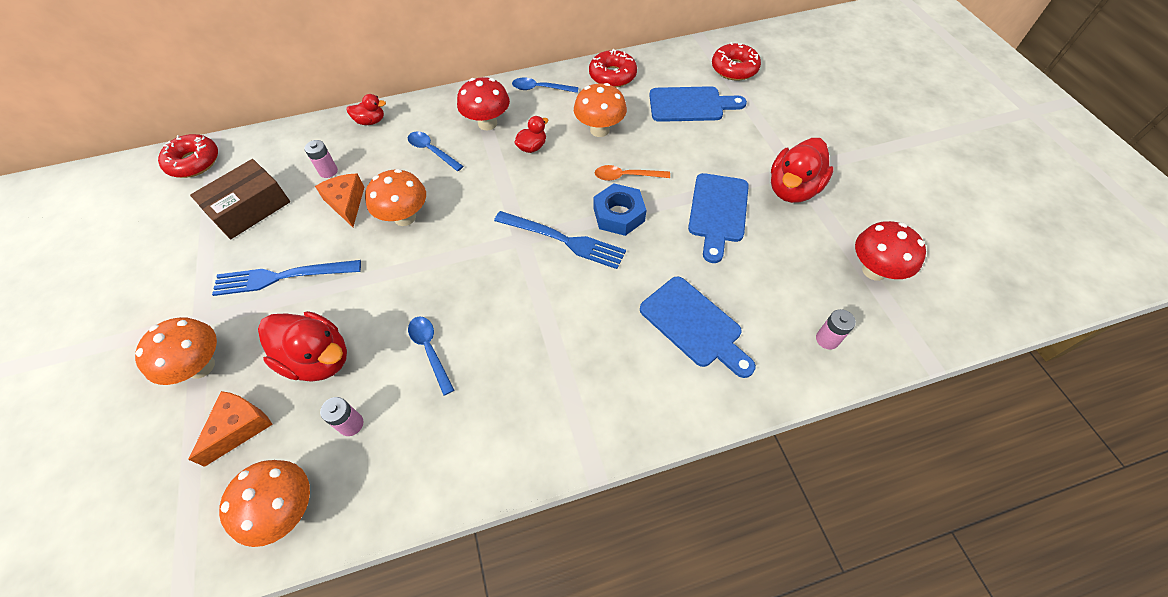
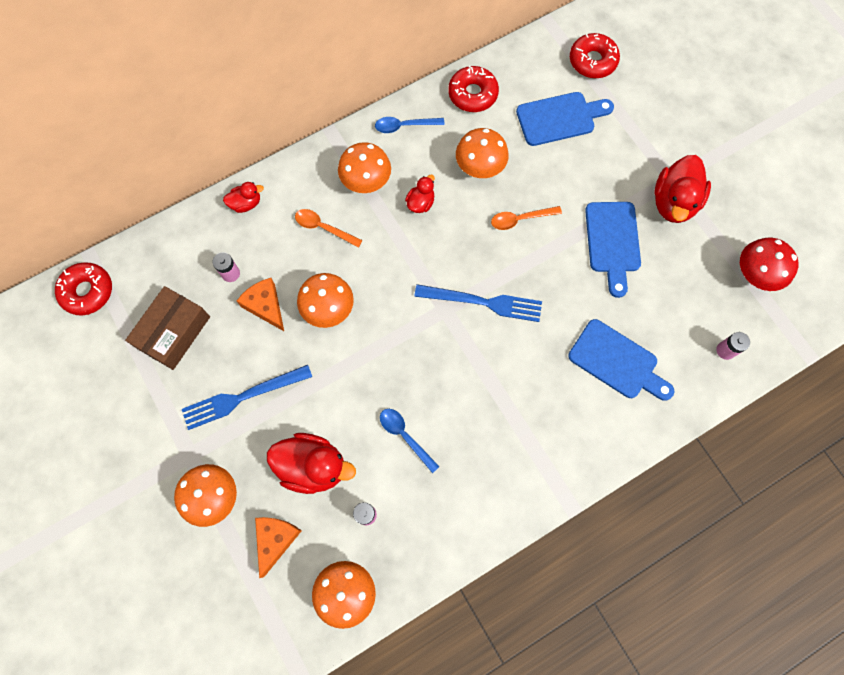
camera: 15 degrees left, 15 degrees up
blue spoon [408,132,463,171] -> orange spoon [295,209,363,248]
red mushroom [457,77,510,130] -> orange mushroom [338,142,391,193]
blue nut [594,183,646,236] -> none

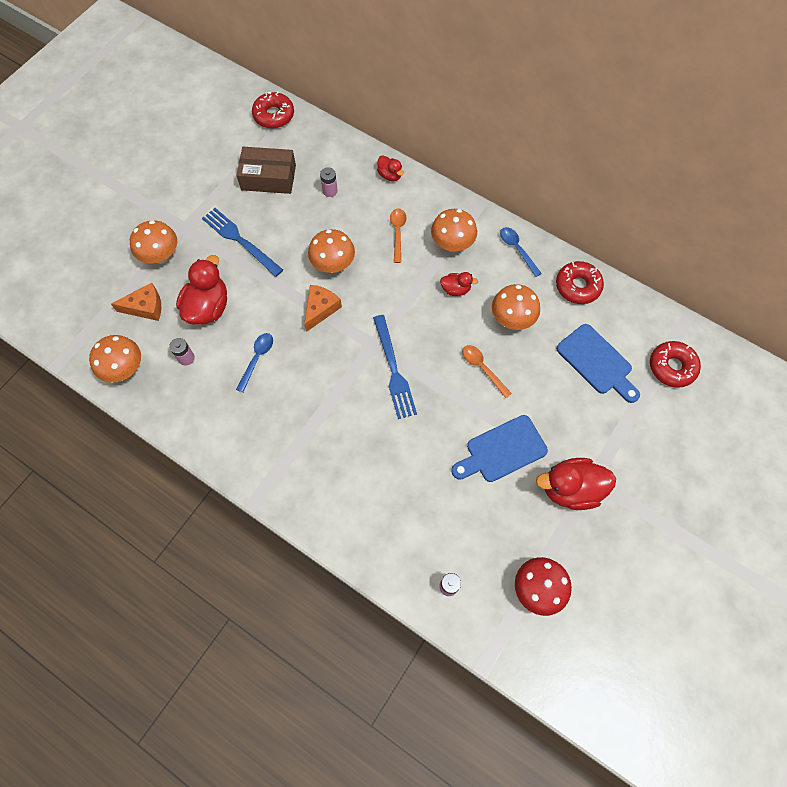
camera: 65 degrees right, 5 degrees down
orange cheese [237,278,284,331] -> orange cheese moved to [304,285,342,332]
red duck [267,433,356,494] -> red duck turned 150 degrees counterclockwise [176,255,227,325]
blue cutting board [568,319,674,401] -> none

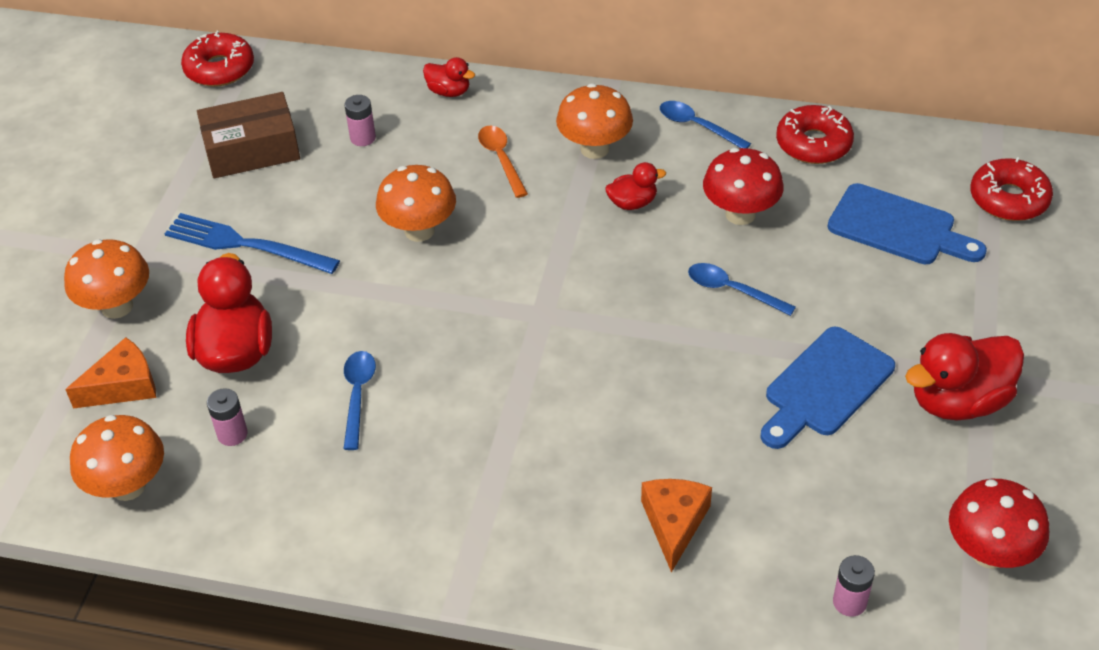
camera: 20 degrees left, 20 degrees down
orange cheese [304,285,342,332] -> orange cheese moved to [641,479,712,573]
blue fork [373,315,417,419] -> none
orange spoon [462,345,512,398] -> blue spoon [688,263,796,316]
orange mushroom [492,284,540,330] -> red mushroom [703,148,784,225]

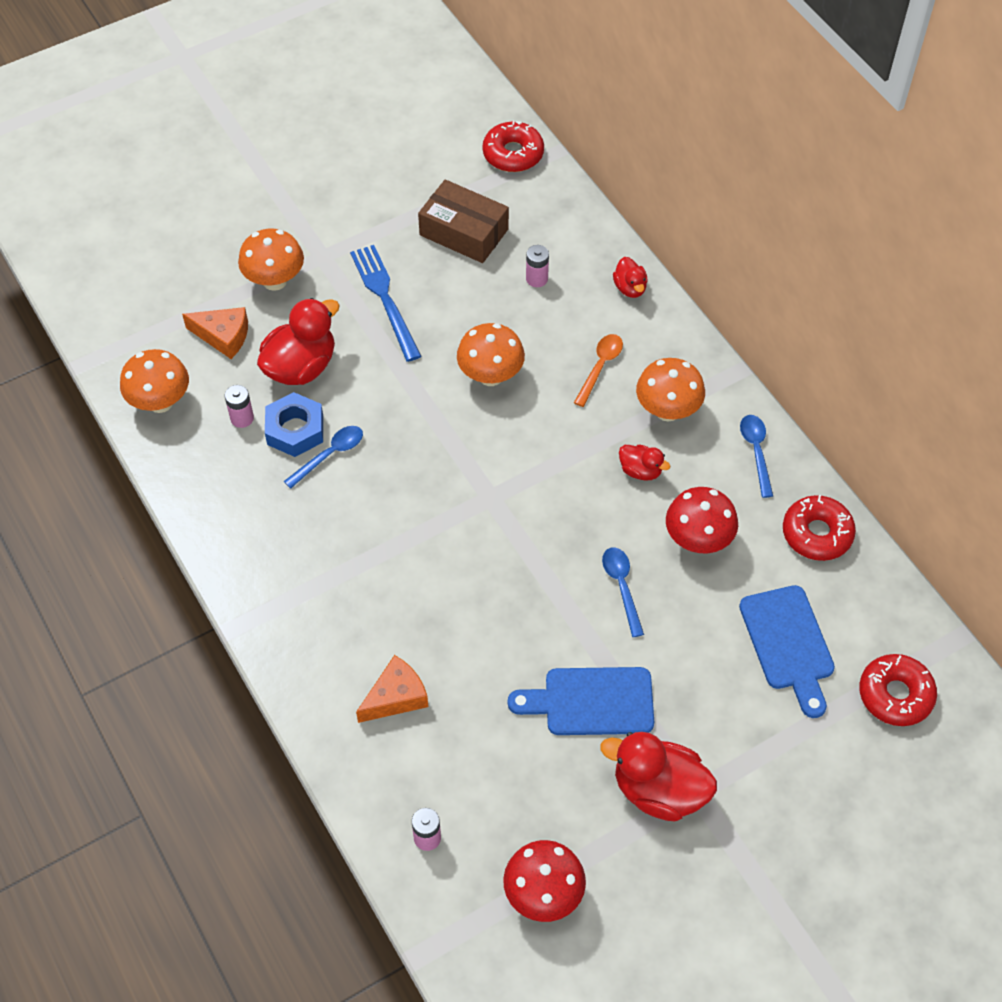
camera: 45 degrees right, 10 degrees up
none -> blue nut [265,392,323,457]

